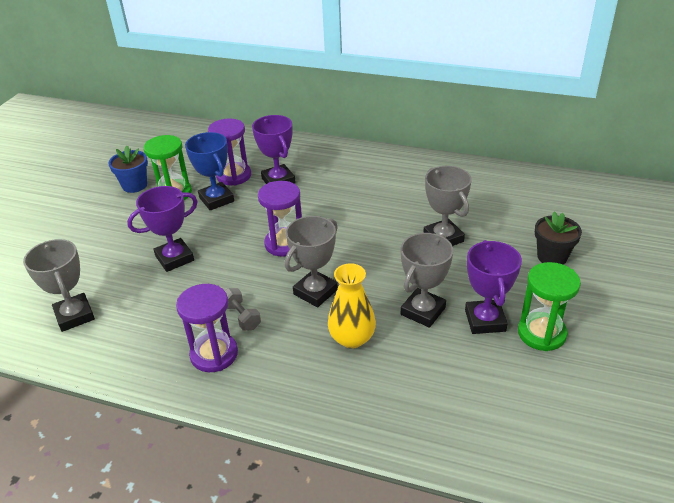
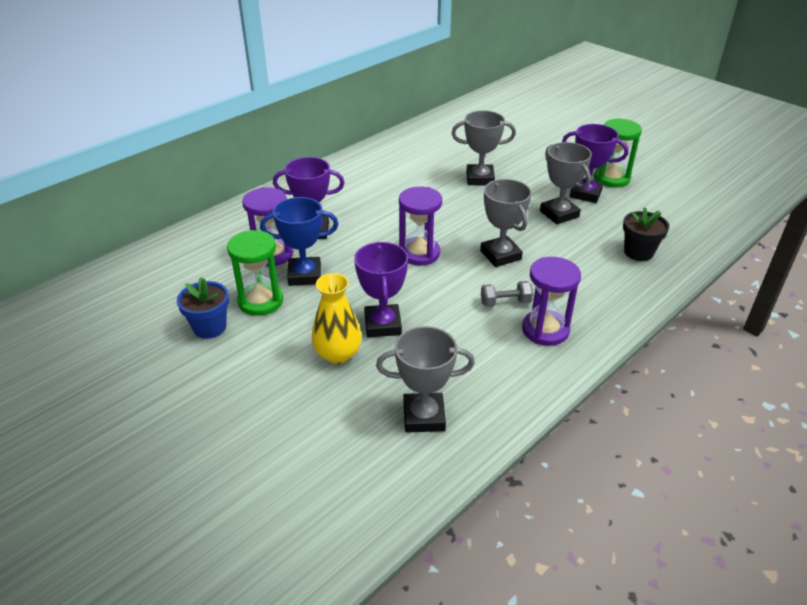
camera: 65 degrees left, 0 degrees up
yellow vase [328,263,376,349] -> yellow vase moved to [312,273,362,364]
black flower pot [535,211,582,265] -> black flower pot moved to [623,207,669,261]

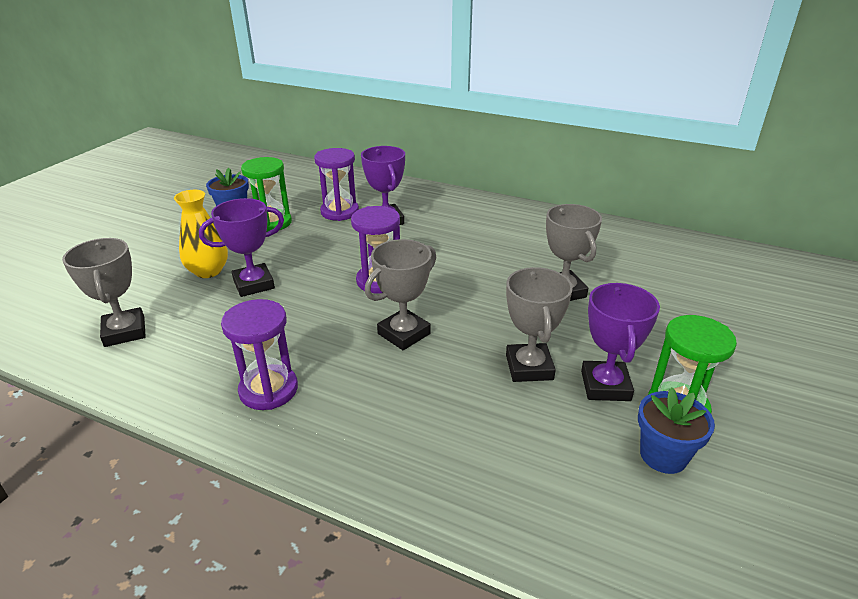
camera: 70 degrees right, 5 degrees down
blue trophy [260,197,338,286] -> none
grey dumbbell [481,281,533,307] -> none
grey trophy [540,142,592,224] -> grey trophy turned 45 degrees counterclockwise [506,267,573,382]
black flower pot [623,207,669,261] -> none
none -> blue flower pot [638,387,715,474]

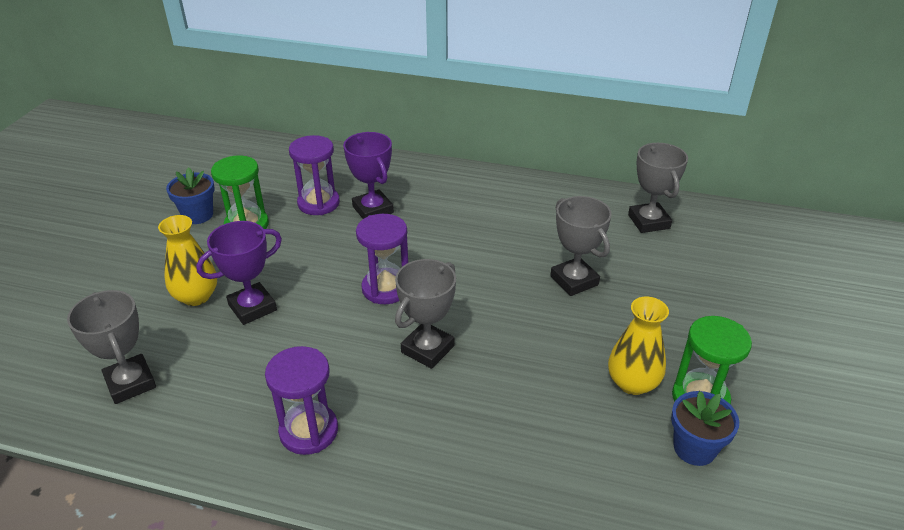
camera: 10 degrees left, 5 degrees up
grey trophy [506,267,573,382] -> grey trophy moved to [628,143,688,233]
purple trophy [581,283,660,401] -> yellow vase [608,297,669,395]

